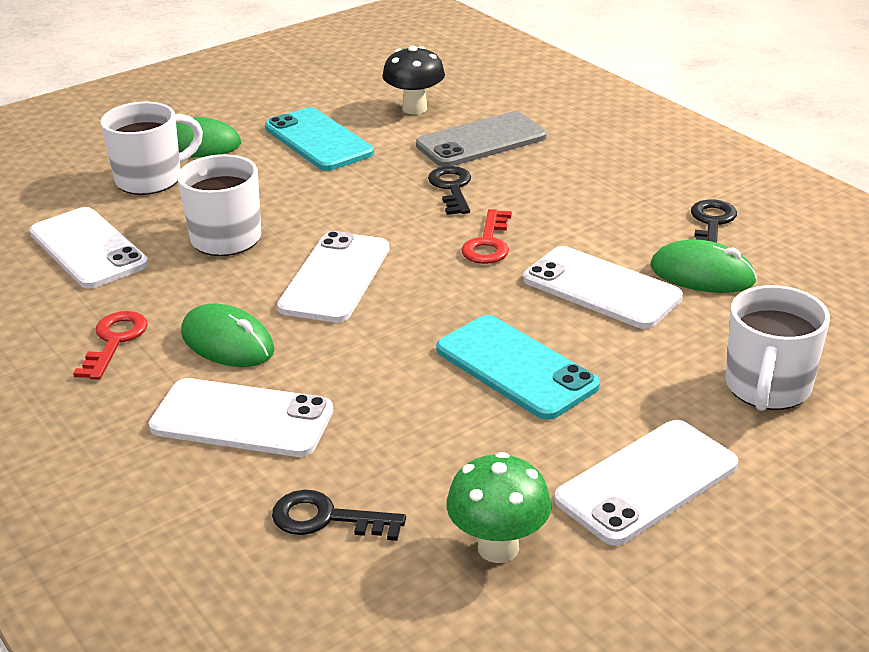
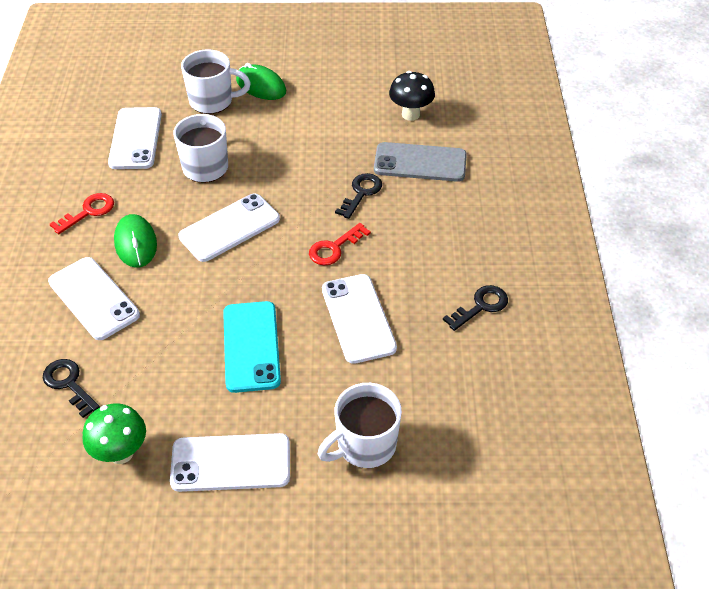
camera: 35 degrees right, 15 degrees up
turquoise phone [265,107,374,171] -> none
green mouse [650,240,757,293] -> none

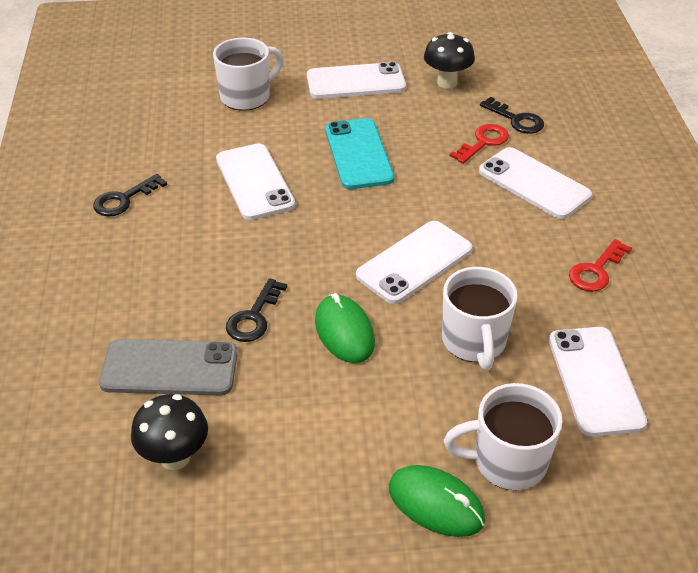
camera: 175 degrees right, 5 degrees down
green mushroom [83,404,146,464] -> black mushroom [424,32,475,89]
green mouse [114,214,157,268] -> green mouse moved to [315,293,375,363]
red key [309,223,371,265] -> red key moved to [449,124,509,164]

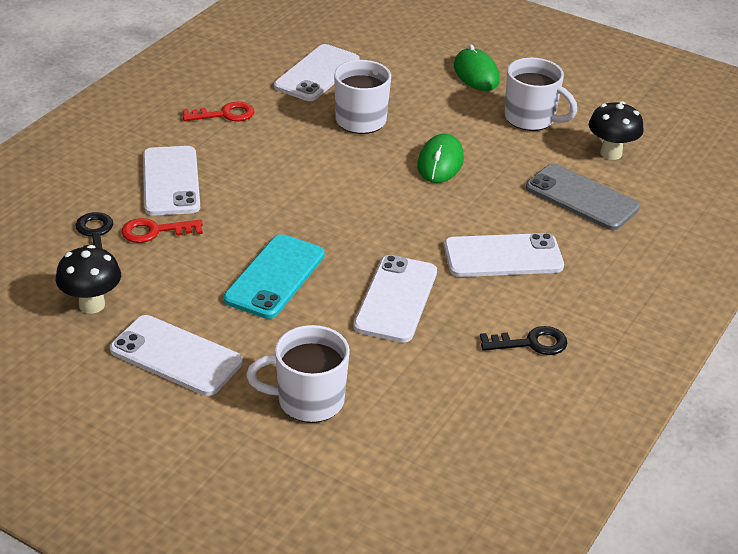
camera: 145 degrees left, 5 degrees down
black key [226,278,287,342] -> none
white phone [356,221,472,304] -> white phone moved to [444,233,564,277]
white mug [444,383,563,490] -> white mug moved to [505,58,578,131]

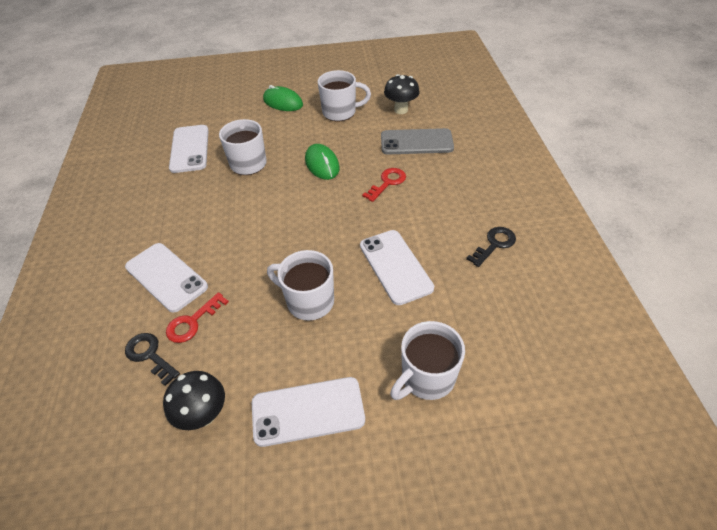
camera: 35 degrees left, 10 degrees up
red key [182,102,254,121] -> red key moved to [362,168,406,202]
turquoise phone [224,234,325,319] -> white mug [267,250,334,321]
white phone [444,233,564,277] -> none

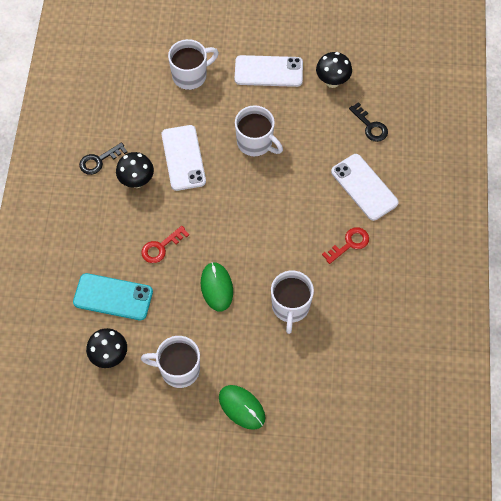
camera: 170 degrees left, 15 degrees up
red key [166,292,229,343] -> red key moved to [322,227,369,264]
white phone [169,125,209,173] -> none
grey phone [381,128,454,154] -> turquoise phone [73,273,153,320]
none -> black mushroom [116,152,154,188]

